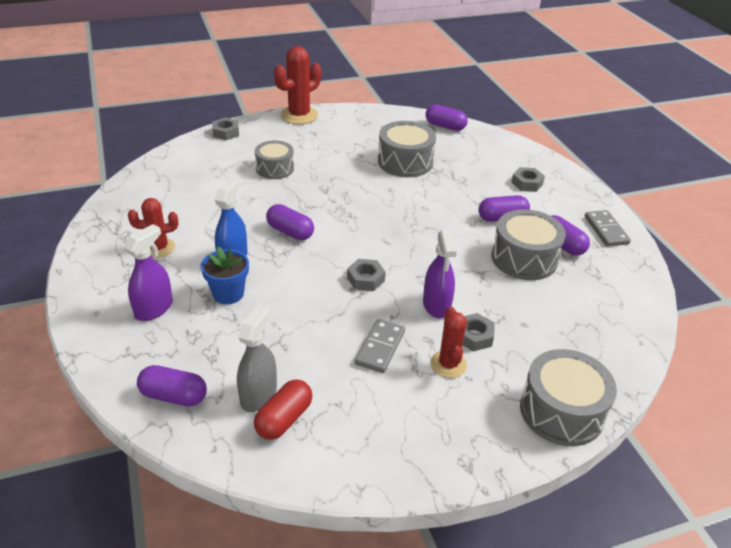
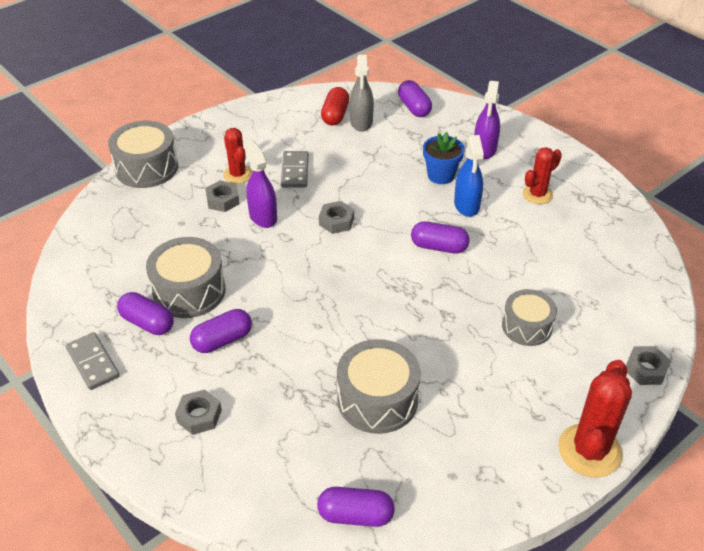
camera: 160 degrees right, 5 degrees up
purple capsule [137,365,207,406] -> purple capsule turned 75 degrees clockwise [398,80,432,117]

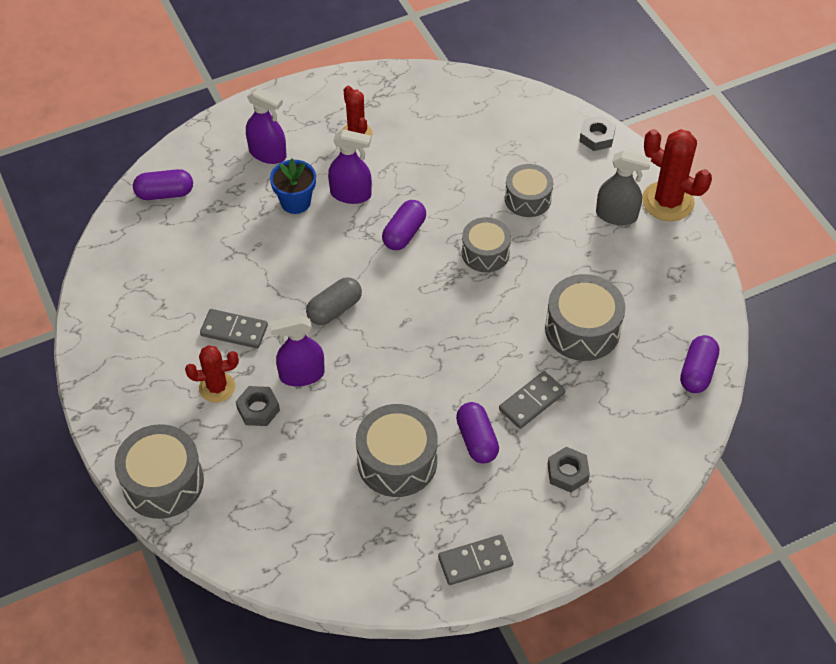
camera: 75 degrees left, 10 degrees up
purple capsule [117,292,174,335] -> none
grey nut [319,201,354,234] -> grey capsule [306,277,362,325]
red capsule [321,87,349,125] -> none
grey spray bottle [350,55,374,132] -> grey spray bottle moved to [596,151,651,225]
blue spray bottle [454,135,484,217] -> purple spray bottle [328,129,372,204]
none -> grey drum [462,217,511,272]
none -> grey domino [499,371,566,429]

